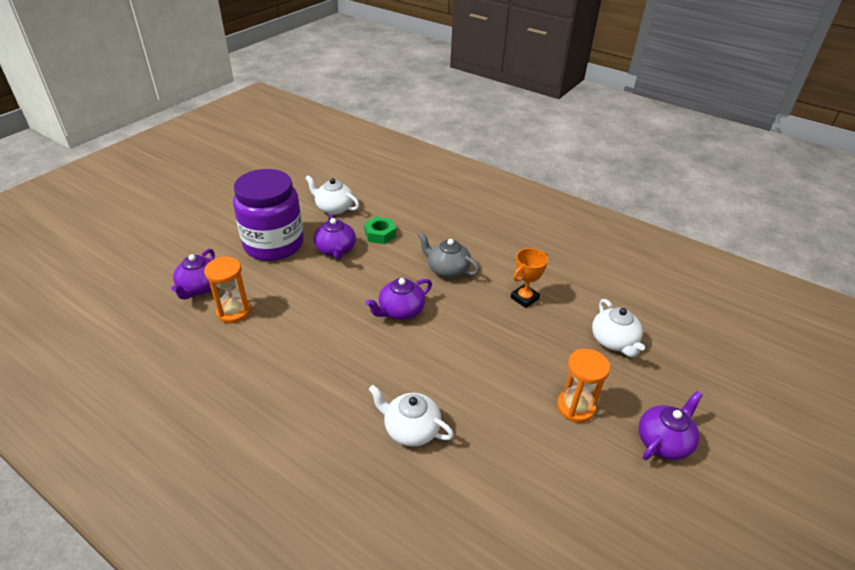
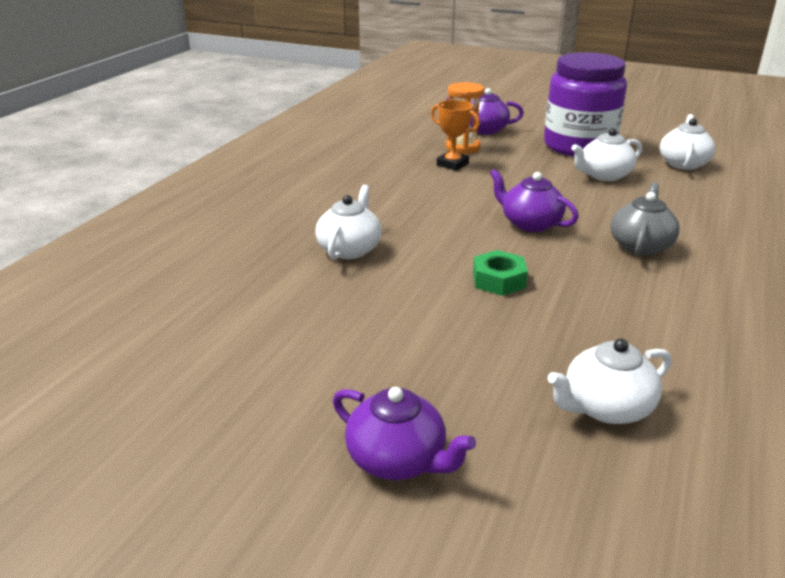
camera: 80 degrees right, 10 degrees down
purple teapot [314,214,356,259] -> white teapot [571,128,642,181]
green nut [364,217,396,244] -> green nut moved to [473,250,528,296]
orange trophy [510,248,548,308] -> orange trophy moved to [431,100,480,171]
orange hourglass [557,349,610,423] -> none

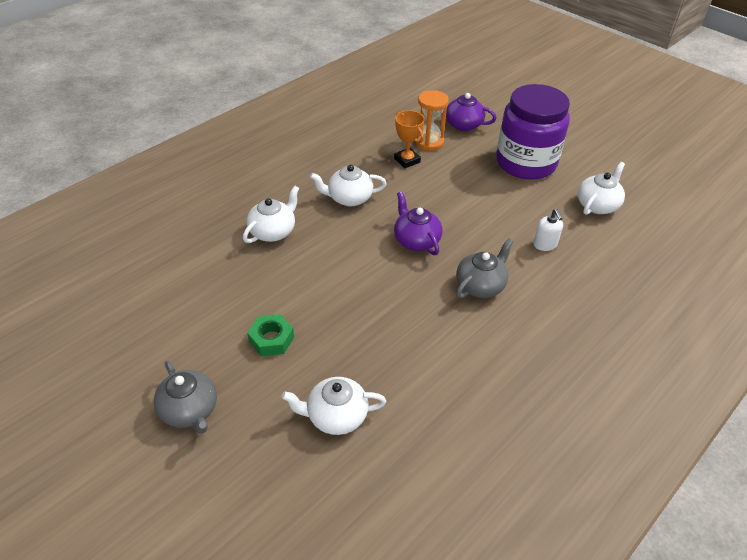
camera: 20 degrees right, 15 degrees up
purple teapot [333,387,476,480] -> grey teapot [154,360,217,434]
green nut [473,250,528,296] -> green nut moved to [247,314,294,356]
white teapot [571,128,642,181] -> white teapot moved to [310,165,387,206]
none -> white soap dispenser [533,209,563,251]

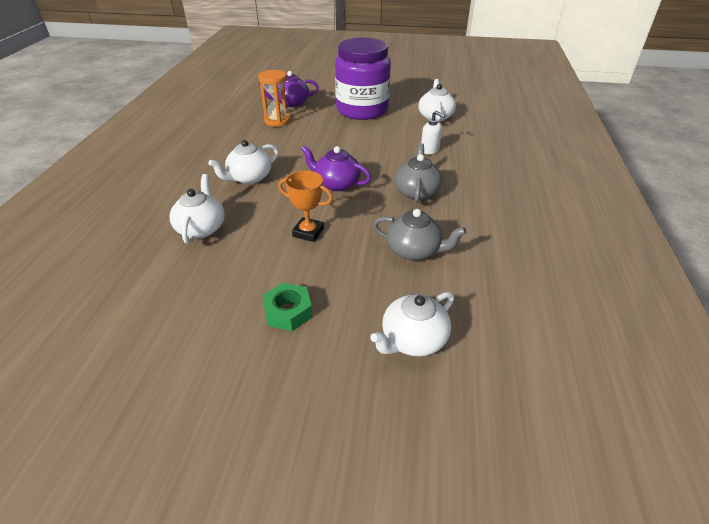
camera: 35 degrees left, 5 degrees down
grey teapot [154,360,217,434] -> grey teapot moved to [373,209,466,260]
orange trophy [394,110,425,168] -> orange trophy moved to [278,171,333,242]

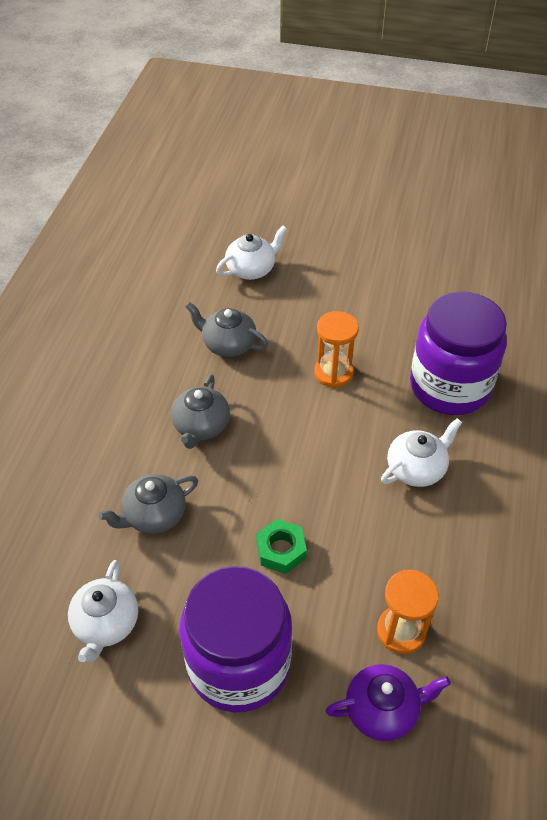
camera: 175 degrees left, 10 degrees up
white teapot [170,174,225,244] -> purple jar [410,292,507,415]
green nut [262,283,312,331] -> green nut moved to [256,519,307,574]
orange trophy [278,171,333,242] -> orange hourglass [314,311,359,388]
purple teapot [301,145,371,191] -> none
white soap dispenser [421,111,445,154] -> grey teapot [98,474,198,534]

